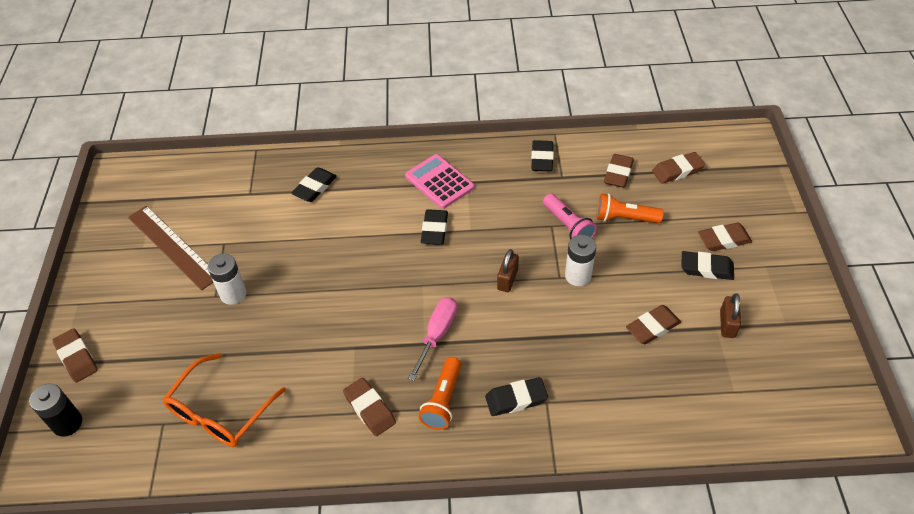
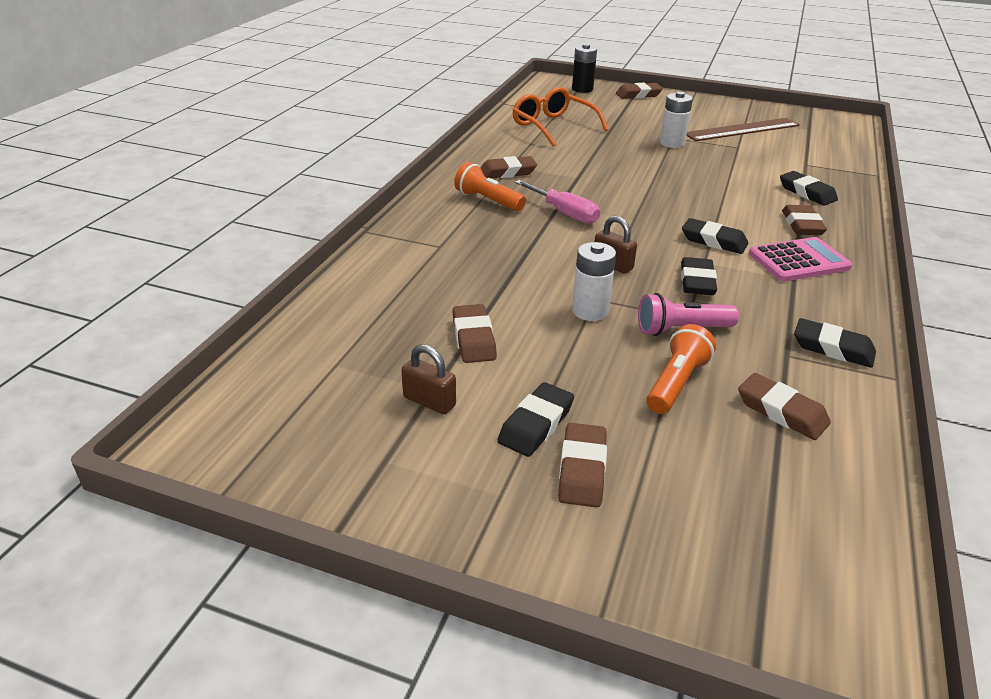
camera: 110 degrees right, 15 degrees down
black eraser [485,377,548,416] -> black eraser moved to [681,257,717,295]
brown eraser [652,152,705,184] -> brown eraser moved to [782,205,827,235]

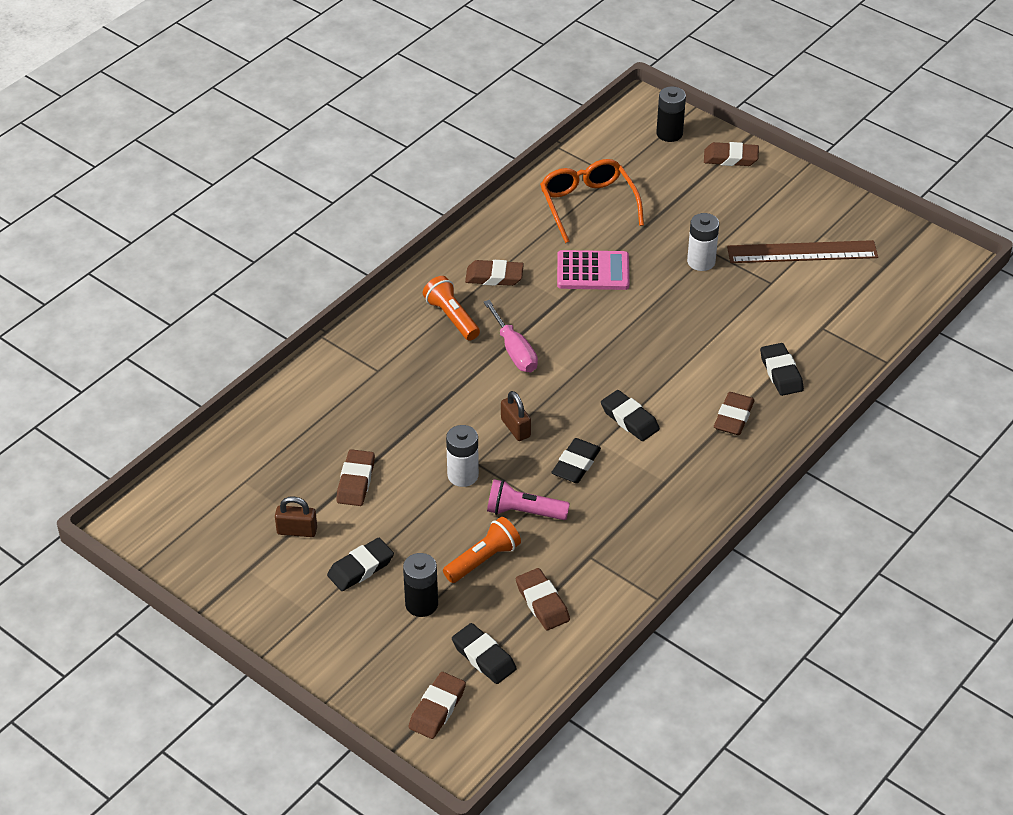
camera: 20 degrees right, 10 degrees up
brown padlock [401,344,456,415] -> brown padlock turned 45 degrees counterclockwise [275,496,317,537]
brown eraser [558,423,607,508] -> brown eraser moved to [409,672,466,739]
pink calculator [749,237,852,282] -> pink calculator moved to [557,250,629,290]
black eraser [794,318,876,368] -> black eraser moved to [452,623,517,684]
none -> black battery [403,553,438,617]

